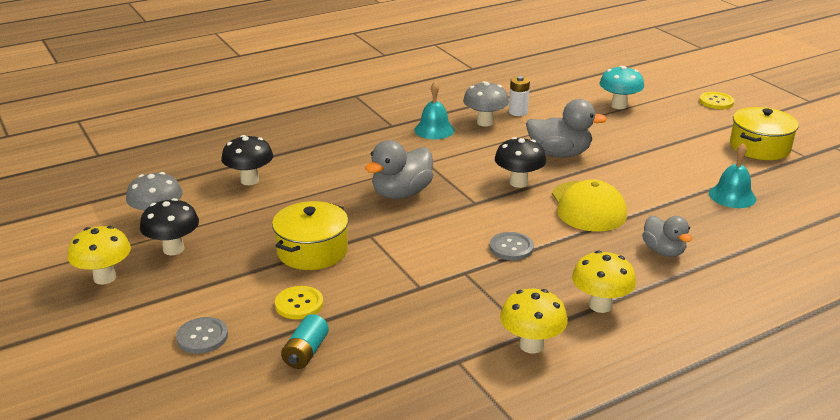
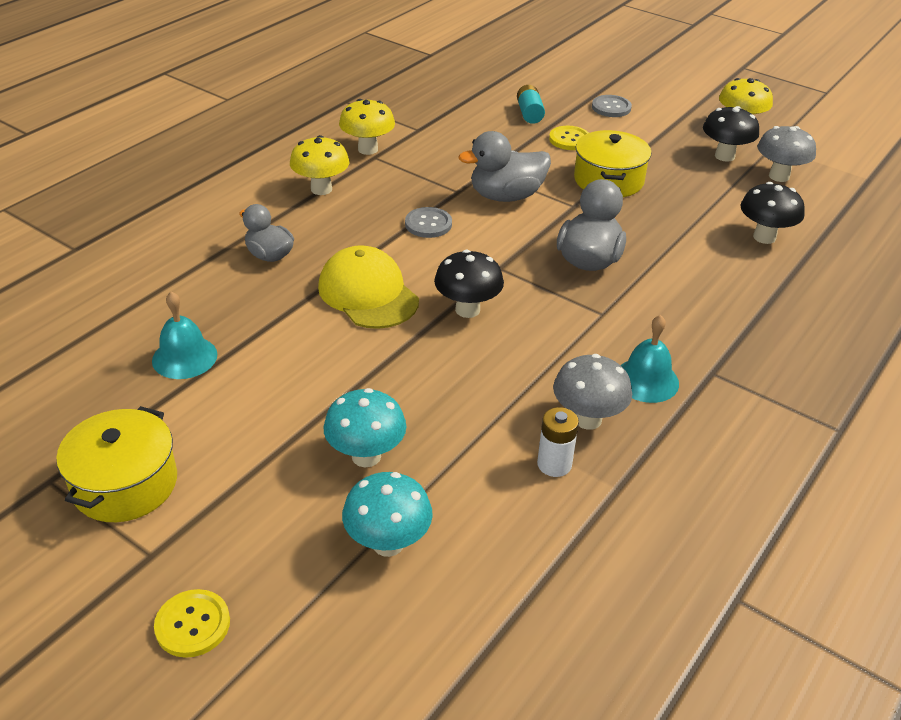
camera: 155 degrees right, 10 degrees up
grey duck [526,99,607,157] -> grey duck moved to [458,131,551,202]
none -> turquoise mushroom [323,388,406,467]

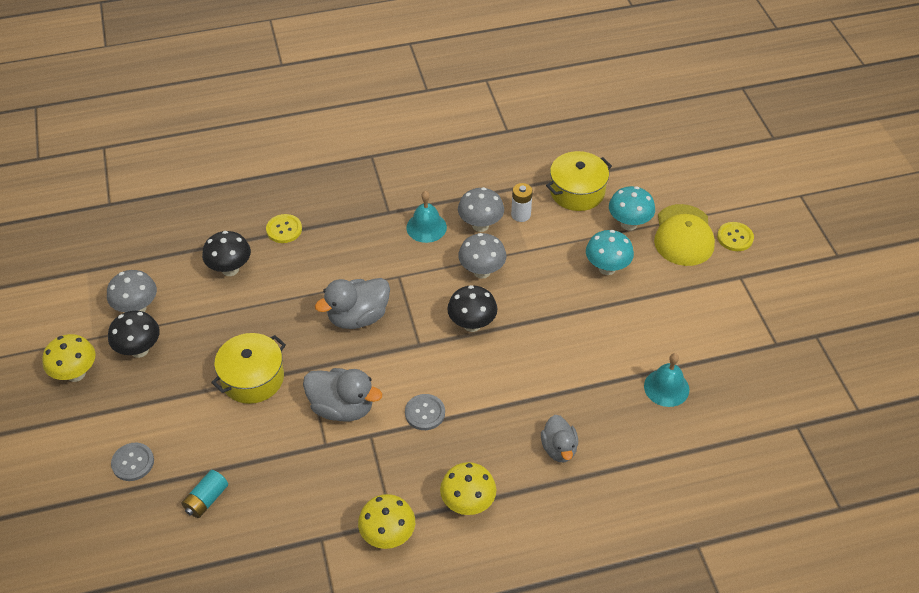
camera: 140 degrees left, 10 degrees up
yellow pot [56,406,177,522] -> yellow pot moved to [546,151,612,211]
yellow cap [318,245,419,329] -> yellow cap moved to [654,204,715,266]
yellow button [549,126,589,150] -> yellow button moved to [266,214,302,243]
none -> grey mushroom [458,233,506,279]

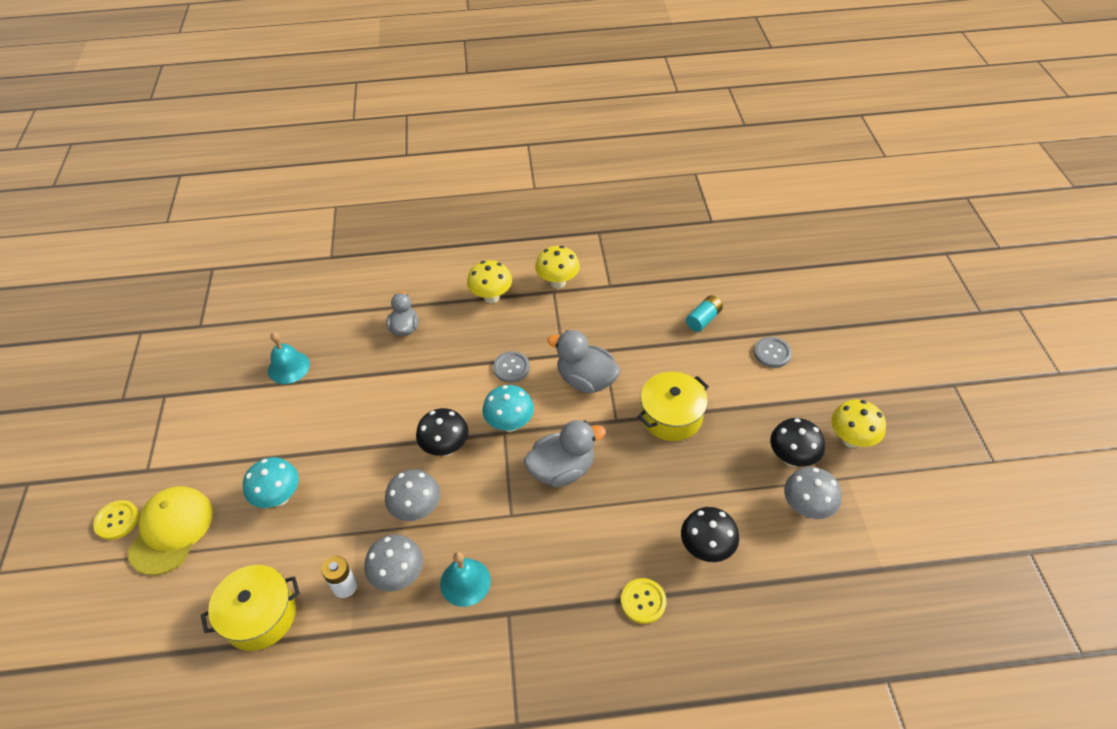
camera: 170 degrees left, 0 degrees up
turquoise mushroom [609,186,655,231] -> turquoise mushroom moved to [482,385,534,432]

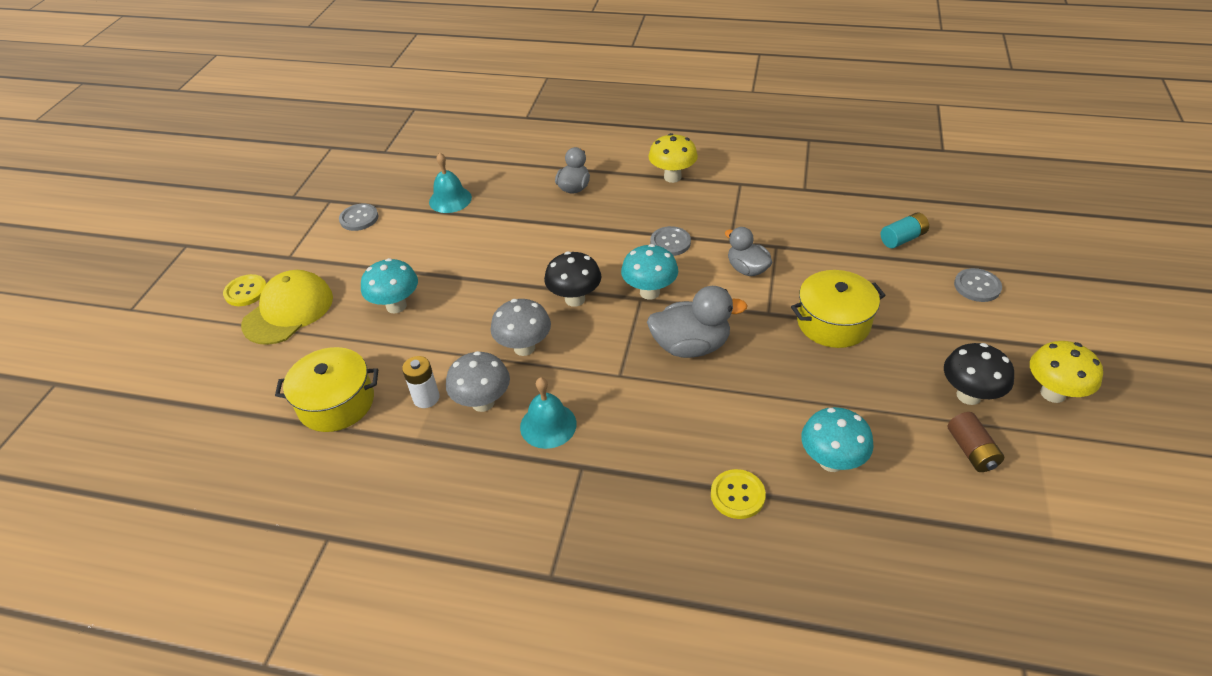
camera: 20 degrees right, 5 degrees down
yellow mushroom [535,246,580,289] -> none
grey duck [547,330,620,393] -> grey duck [725,227,772,276], size x0.66
black mushroom [681,507,739,562] -> turquoise mushroom [801,407,874,472]
grey mushroom [784,467,842,519] -> brown battery [948,412,1004,472]
none -> grey button [339,204,378,231]

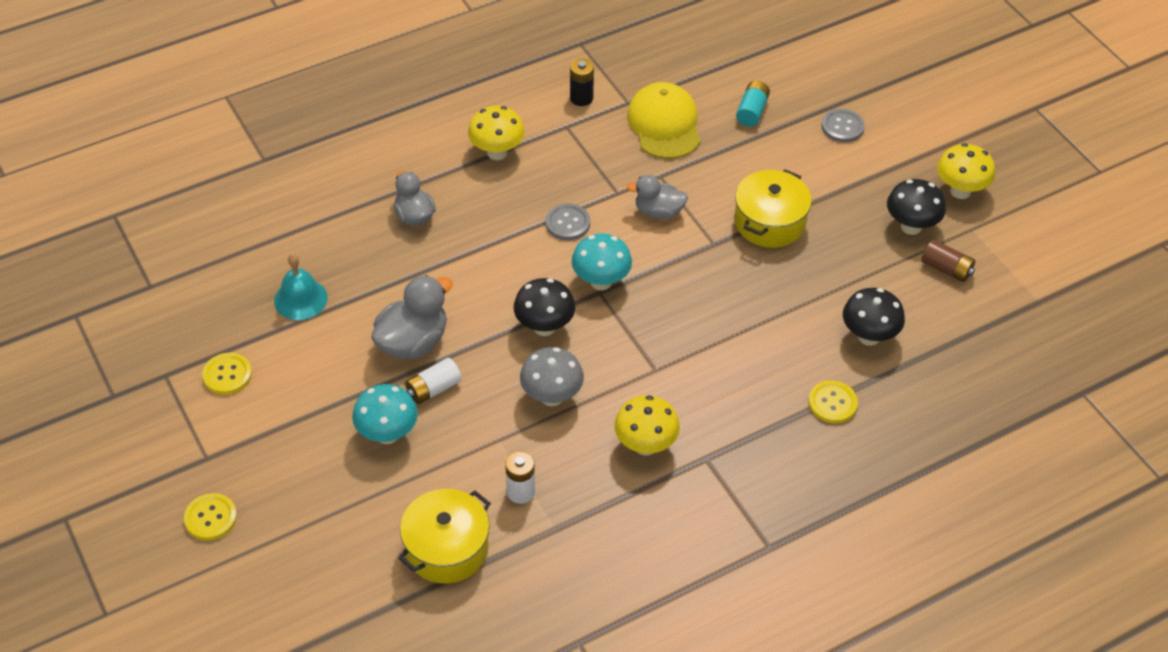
camera: 45 degrees left, 5 degrees up
yellow cap [241,270,333,345] -> yellow cap moved to [627,82,701,159]
grey button [339,204,378,231] -> yellow button [202,353,252,395]
grey mushroom [446,351,510,412] -> none
turquoise bell [520,377,577,449] -> yellow mushroom [614,395,680,456]
grey duck [647,286,748,358] -> grey duck moved to [371,275,453,359]
turquoise mushroom [801,407,874,472] -> black mushroom [843,288,905,346]
none -> white battery [405,358,462,404]
none -> black battery [570,59,594,106]

